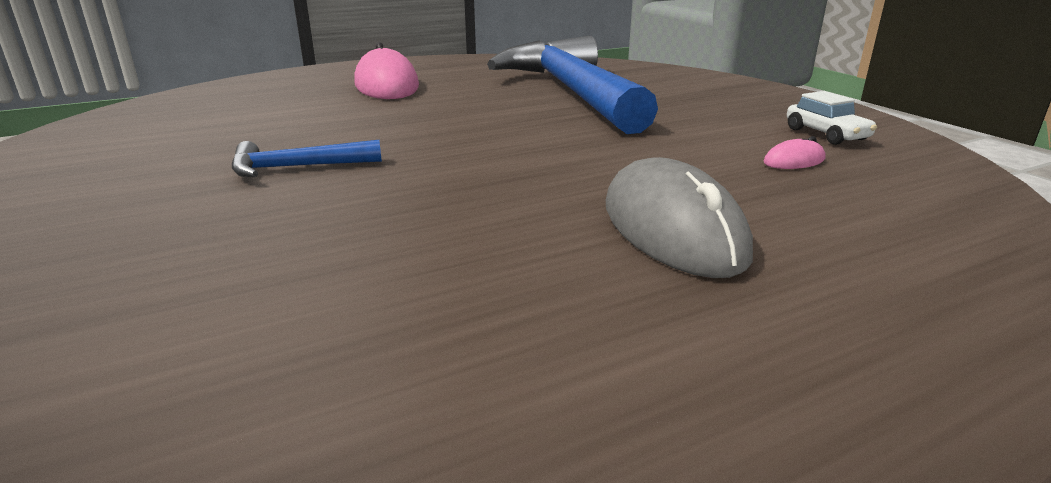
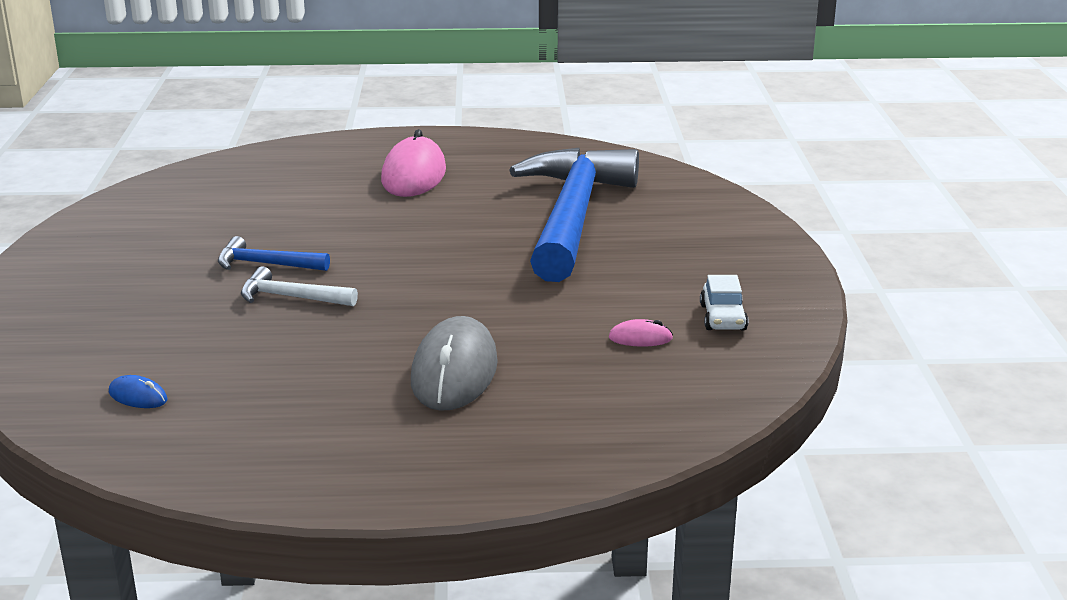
camera: 25 degrees right, 0 degrees up
none -> blue mouse [109,375,168,408]
none -> white hammer [241,266,358,306]

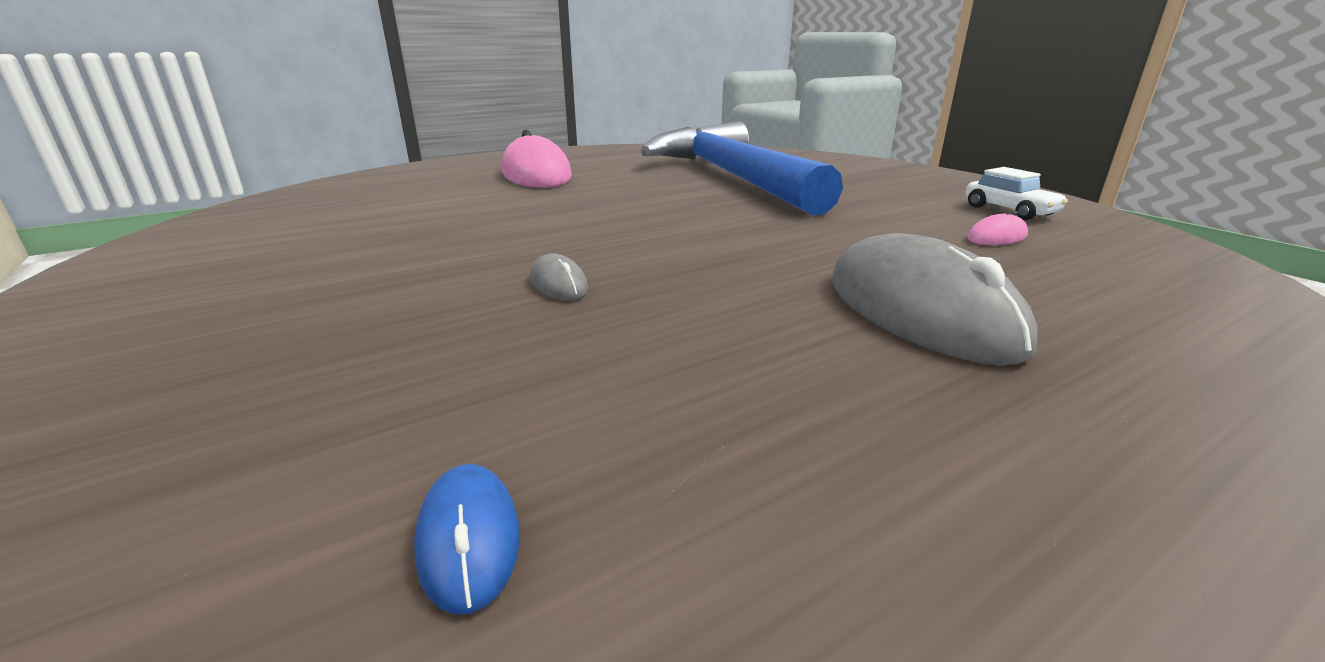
camera: 30 degrees left, 0 degrees up
blue mouse [109,375,168,408] -> blue mouse turned 75 degrees clockwise [414,464,520,614]
blue hammer [218,236,330,271] -> none
white hammer [241,266,358,306] -> grey mouse [530,253,588,300]

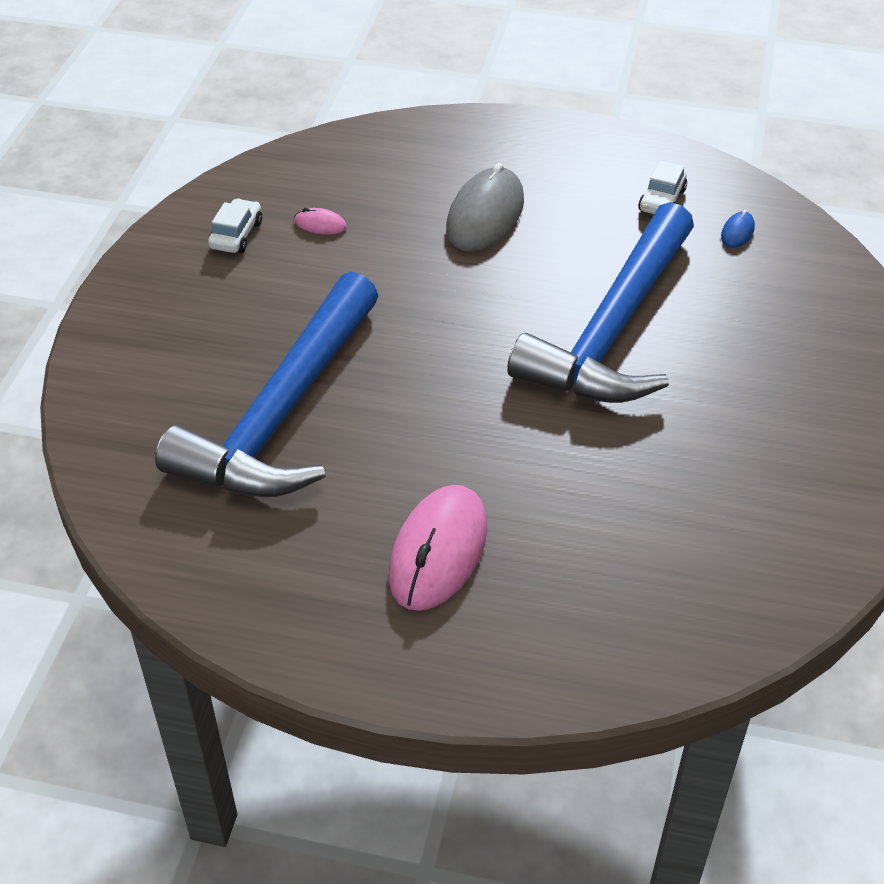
camera: 135 degrees left, 20 degrees up
grey mouse [530,253,588,300] -> blue hammer [507,202,694,403]
none -> white car [638,160,687,214]

